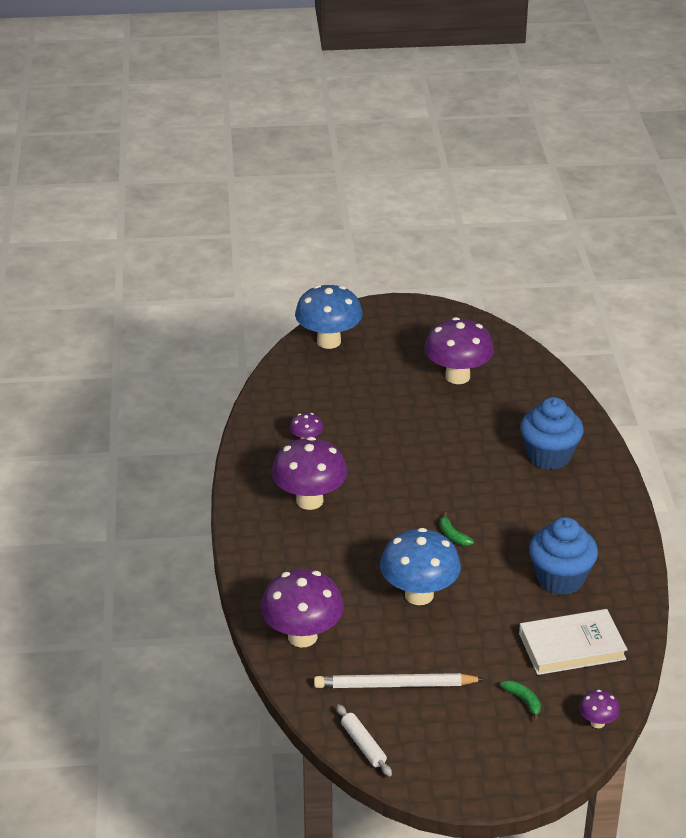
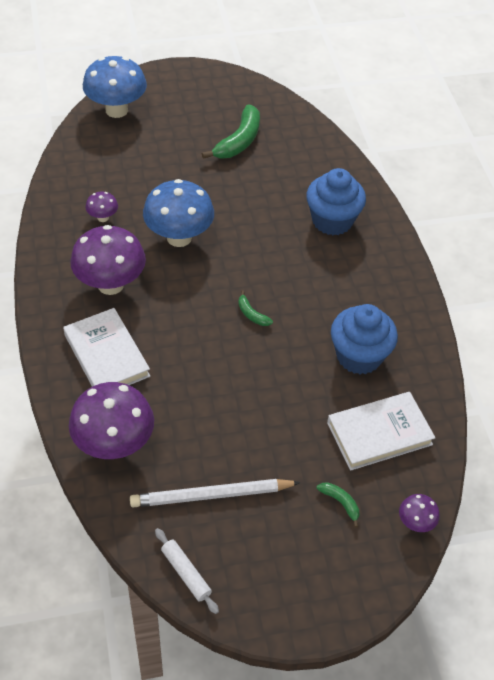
camera: 10 degrees left, 15 degrees up
blue mushroom [380,528,461,605] -> blue mushroom moved to [143,179,214,247]
purple mushroom [424,317,494,384] -> green banana [202,104,260,159]
none -> white book [63,308,150,386]

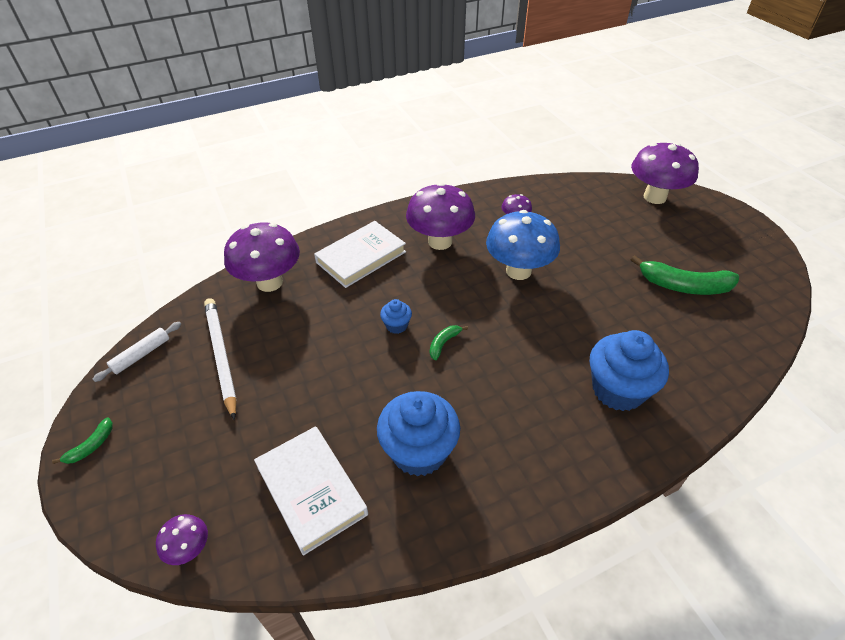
camera: 80 degrees right, 5 degrees down
blue mushroom [83,56,147,118] -> purple mushroom [631,143,699,204]
green banana [316,482,359,528] -> green banana moved to [52,417,113,464]
none -> blue cupcake [380,299,412,334]

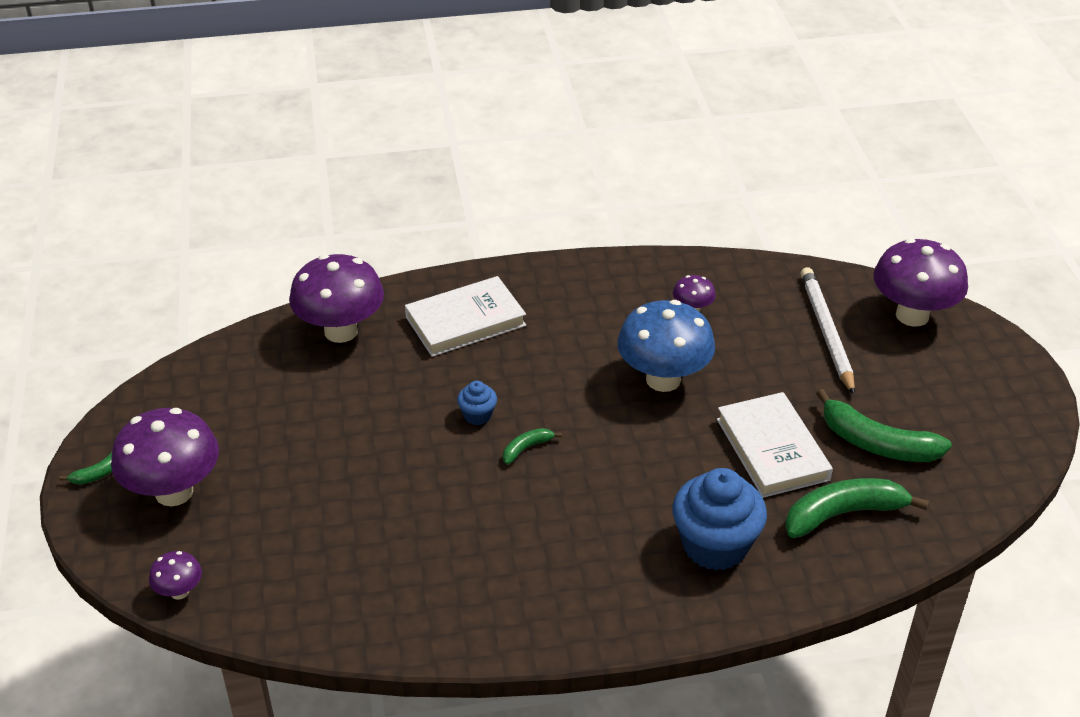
camera: 15 degrees right, 5 degrees down
white rolling pin [93,322,181,382] -> none
white pencil [204,298,237,420] -> white pencil moved to [801,267,855,395]
white book [254,426,368,556] -> white book moved to [717,392,833,498]
blue cupcake [377,391,460,477] -> none
purple mushroom [406,183,475,250] -> purple mushroom moved to [111,408,219,506]
none -> green banana [785,478,929,538]

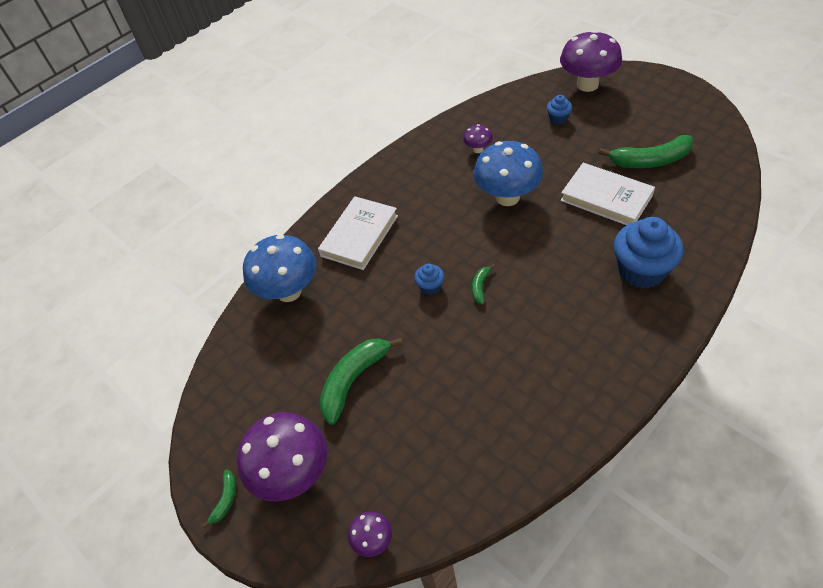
camera: 30 degrees left, 10 degrees up
purple mushroom [289,254,384,343] -> blue mushroom [243,234,317,302]
green banana [785,478,929,538] -> green banana moved to [319,338,403,425]
white pencil [801,267,855,395] -> blue cupcake [547,95,572,124]

